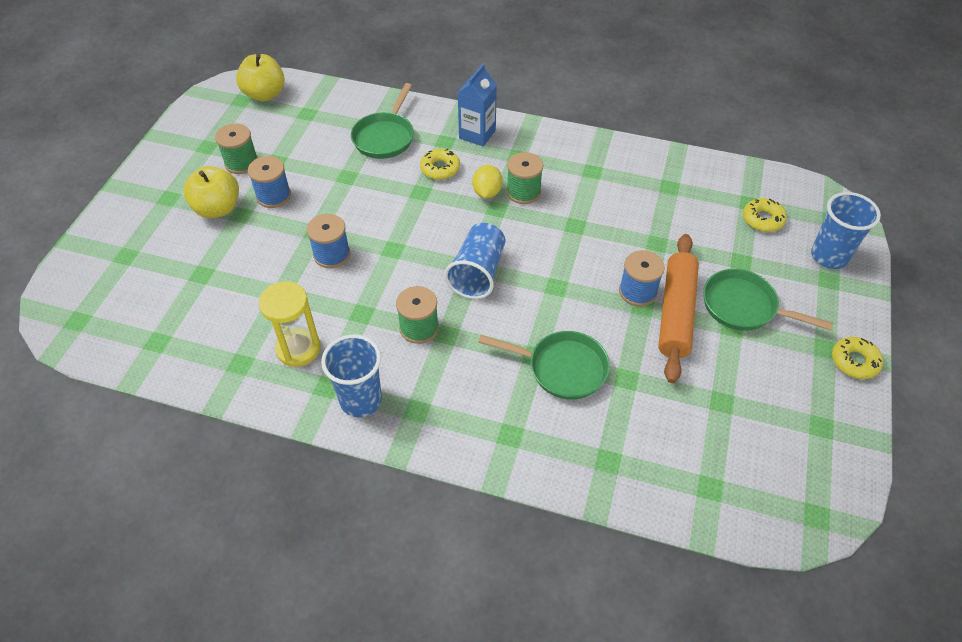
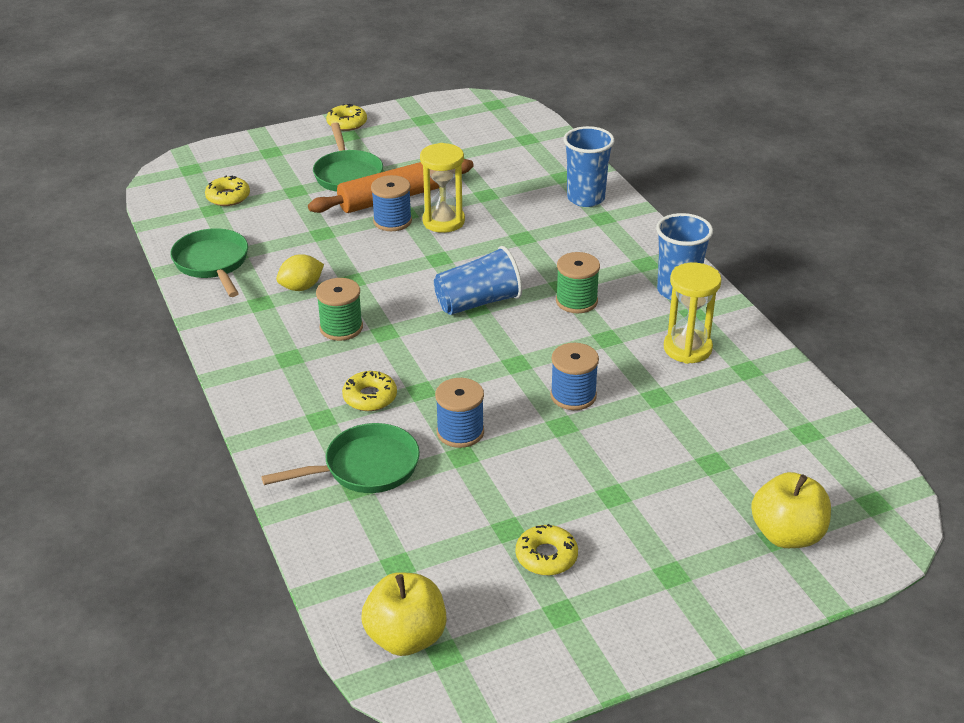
camera: 130 degrees left, 15 degrees down
yellow apple [183,166,239,218] -> yellow apple moved to [751,472,831,548]
green spool [215,123,258,174] -> yellow donut [516,524,578,575]
blue spool [248,156,291,208] -> blue spool moved to [435,378,484,448]
blue carton [458,63,497,147] -> none
yellow lemon [472,165,503,198] -> yellow lemon moved to [276,254,324,291]
green pan [478,331,610,400] -> green pan moved to [170,228,248,297]
blue cup [811,192,881,269] -> blue cup moved to [563,126,615,207]
none -> yellow hourglass [420,143,465,233]

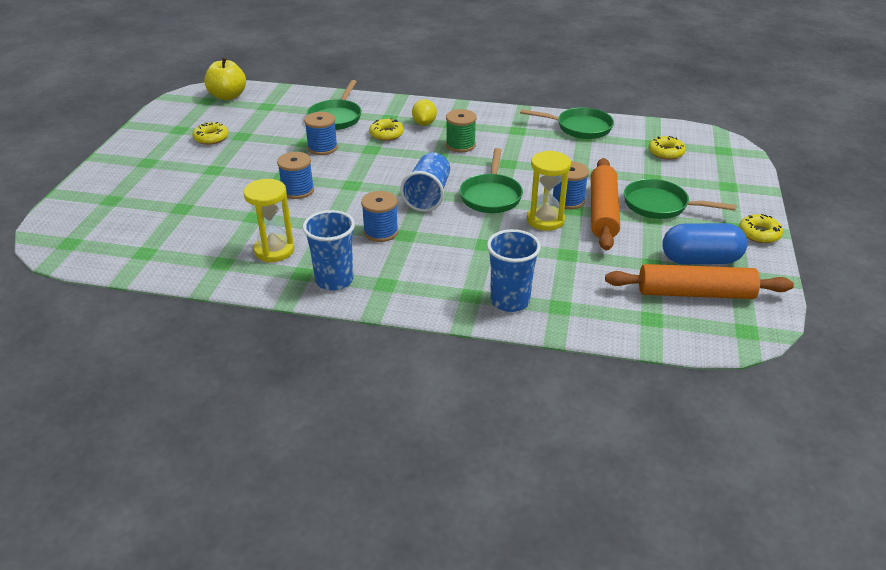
camera: 125 degrees right, 0 degrees up
yellow lemon [276,254,324,291] -> yellow lemon moved to [412,99,437,126]
green spool [556,252,600,313] -> blue spool [361,191,398,242]
yellow apple [751,472,831,548] -> none
none -> green pan [460,148,523,213]
none -> orange rolling pin [605,264,794,299]
none -> blue capsule [662,223,748,264]

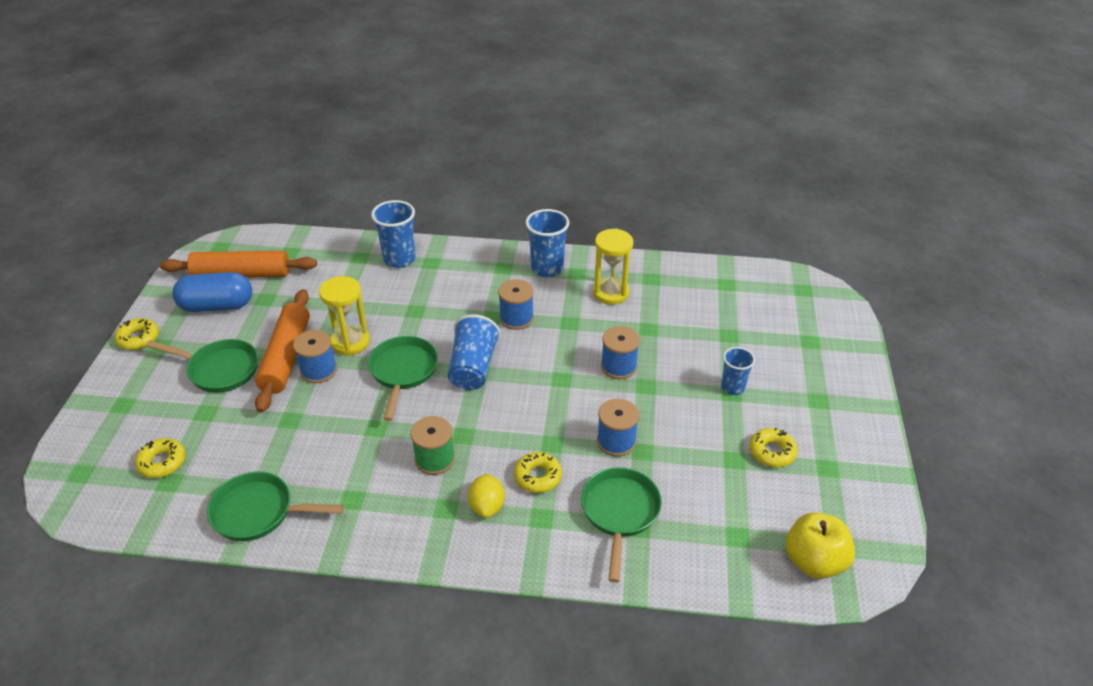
camera: 175 degrees right, 5 degrees up
none -> blue cup [721,347,755,395]

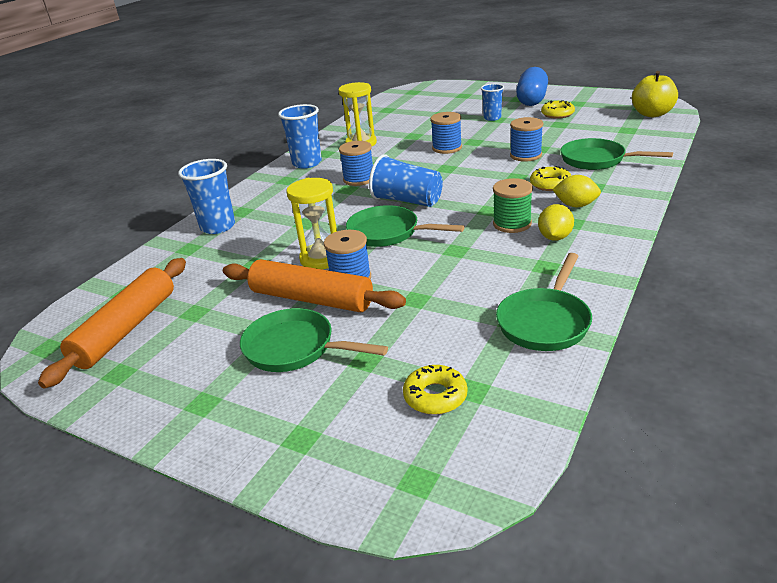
camera: 65 degrees left, 10 degrees down
yellow donut [115,318,159,350] -> none
green pan [146,339,258,393] -> green pan turned 105 degrees counterclockwise [240,308,388,372]
blue capsule [172,272,252,312] -> blue capsule moved to [516,67,548,106]
none -> yellow lemon [538,204,574,241]

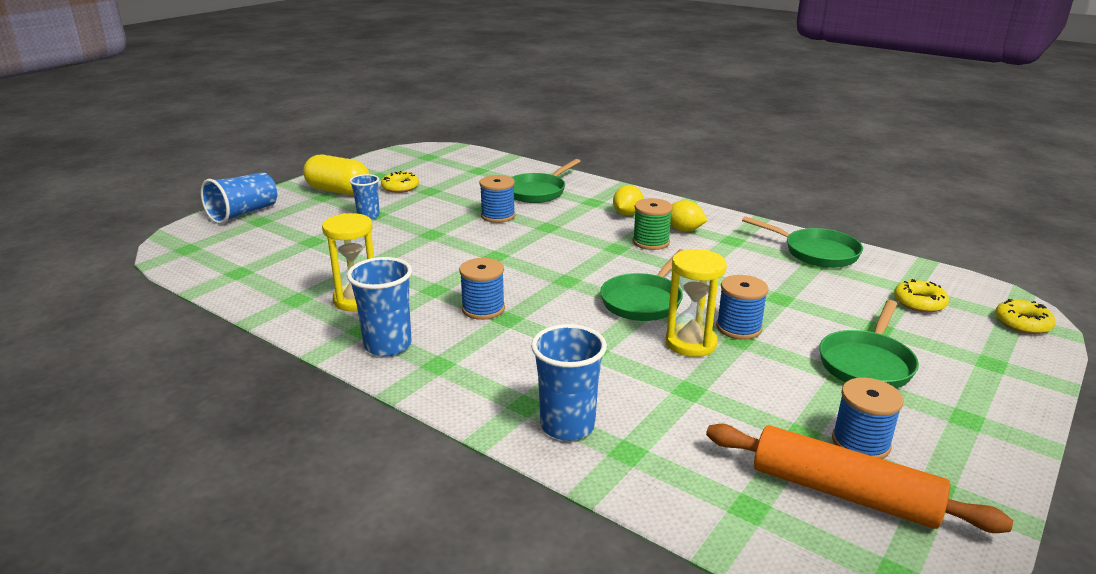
camera: 85 degrees left, 5 degrees down
orange rolling pin [223,259,406,312] -> none
blue cup [369,154,443,207] -> blue cup moved to [201,172,278,224]
blue spool [431,112,462,154] -> blue spool moved to [832,377,904,459]
blue capsule [516,67,548,106] -> yellow capsule [303,155,369,195]
yellow donut [530,166,571,191] -> yellow donut moved to [995,299,1056,334]
yellow apple [632,71,678,117] -> none

